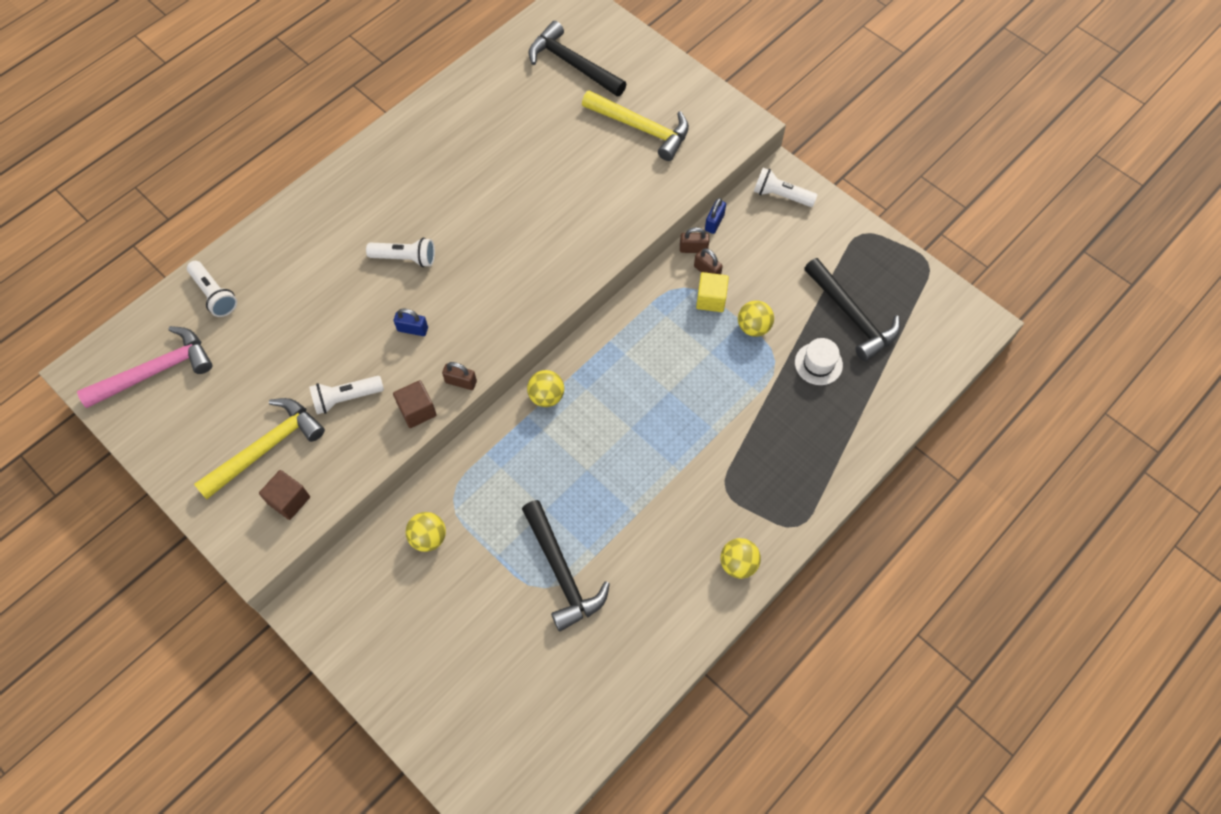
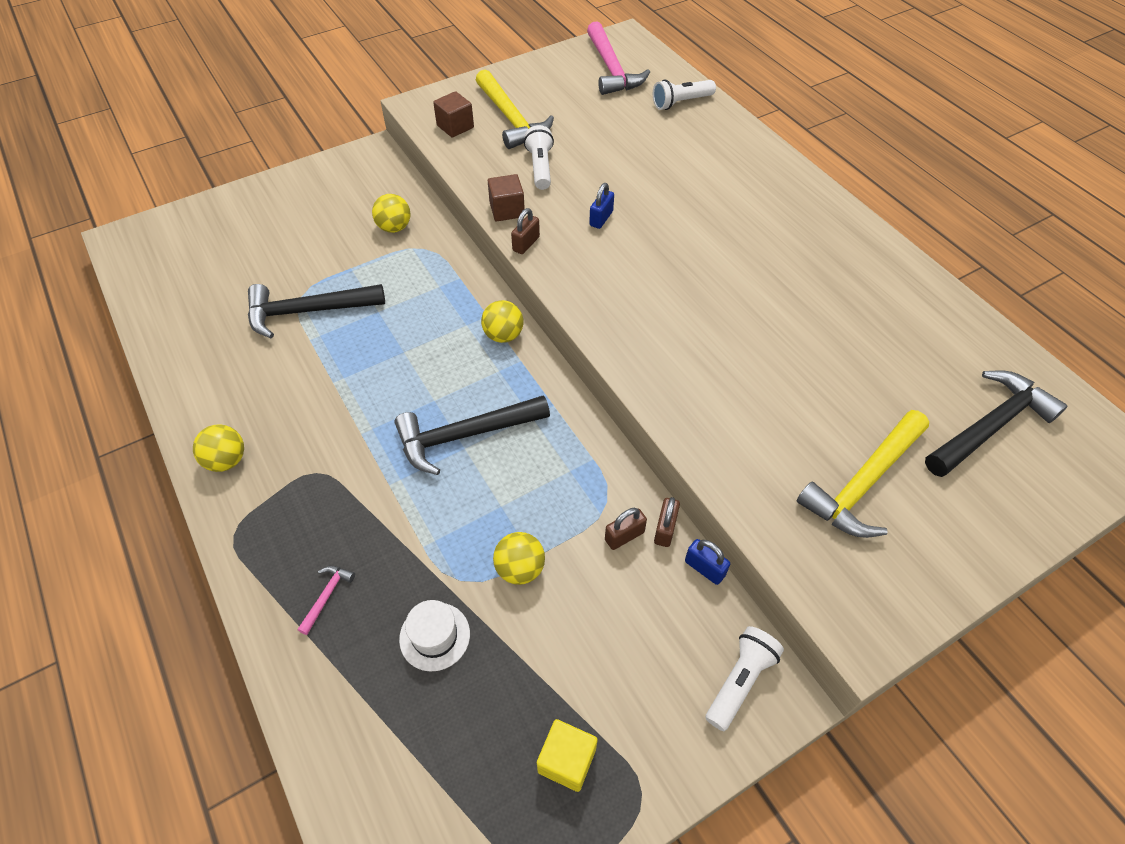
camera: 105 degrees right, 10 degrees down
white flashlight [366,238,435,267] -> none
yellow cube [696,272,729,312] -> yellow cube moved to [537,719,598,792]
black hammer [804,258,900,362] -> black hammer moved to [394,395,550,475]
none -> pink hammer [298,566,355,635]

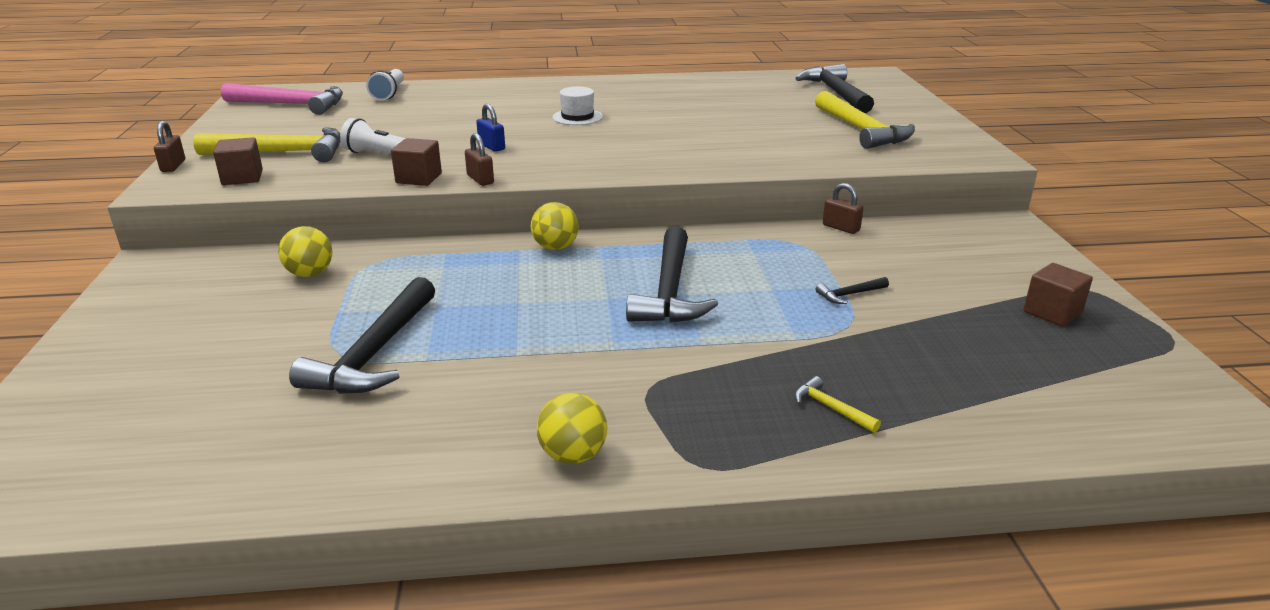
camera: 65 degrees left, 25 degrees down
pink hammer [298,566,355,635] -> yellow hammer [794,376,881,433]
white hat [399,600,470,672] -> white hat moved to [552,87,603,125]
yellow ball [493,532,545,585] -> black hammer [815,277,889,304]
yellow cube [537,719,598,792] -> brown cube [1024,263,1093,327]
brown padlock [605,508,647,550] -> brown padlock moved to [154,121,185,172]
blue padlock [685,539,730,585] -> none
white flashlight [706,626,784,731] -> none

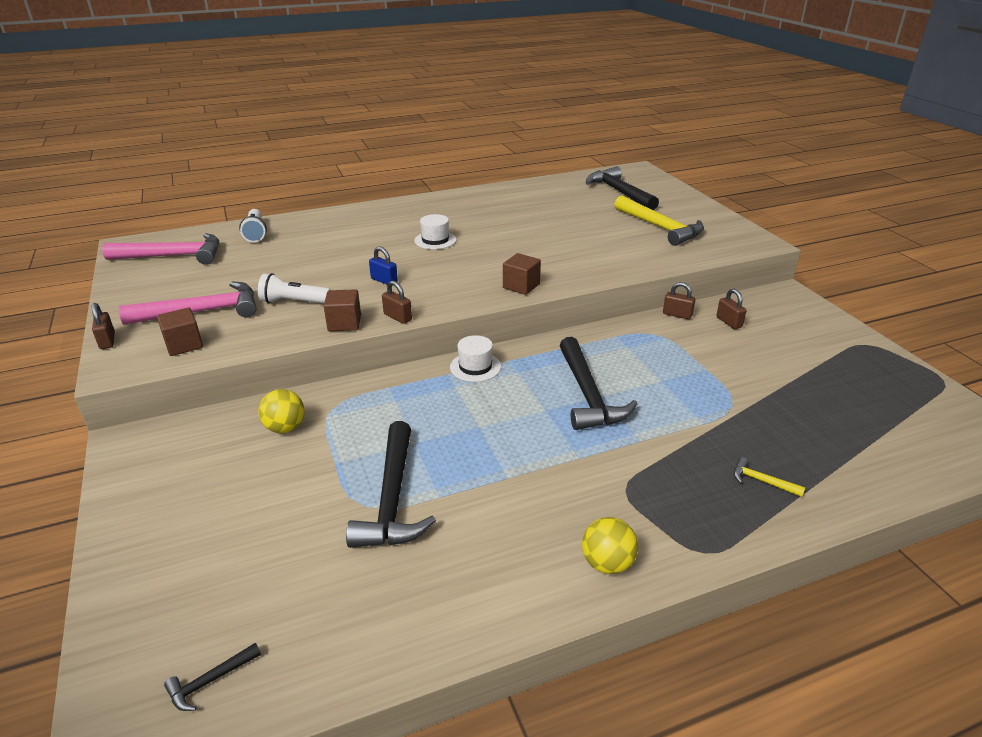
camera: 15 degrees left, 5 degrees up
yellow hammer [193,127,341,162] -> pink hammer [119,281,257,325]
yellow ball [531,202,579,250] -> white hat [450,335,501,382]
black hammer [815,277,889,304] -> black hammer moved to [164,643,261,711]
brown cube [1024,263,1093,327] -> brown cube moved to [503,253,541,295]
none -> brown padlock [716,289,747,329]

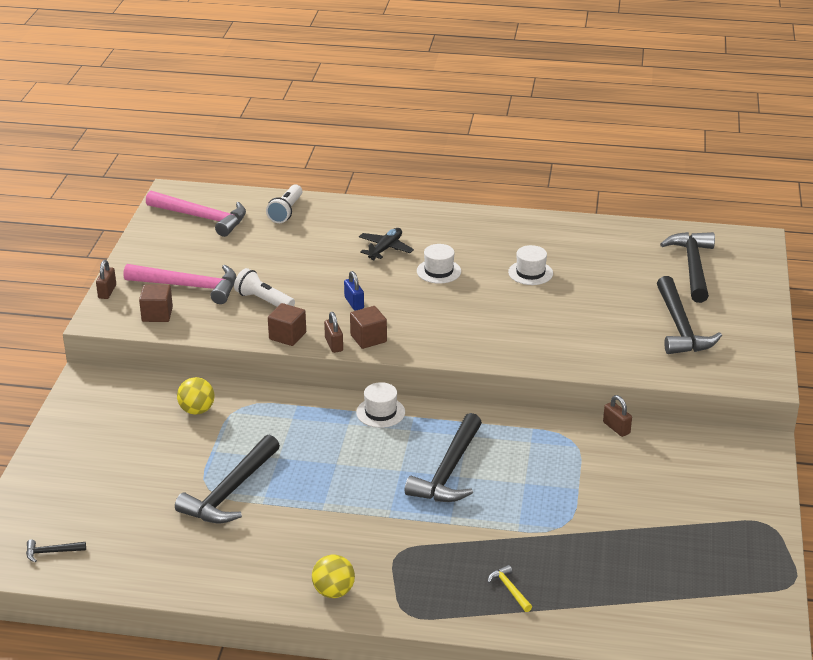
camera: 30 degrees right, 0 degrees up
brown cube [503,253,541,295] -> brown cube moved to [350,306,387,349]
yellow hammer [614,196,704,246] -> black hammer [657,276,722,354]
brown padlock [716,289,747,329] -> none
none -> black plane [359,228,414,260]
none -> white hat [508,245,553,285]

